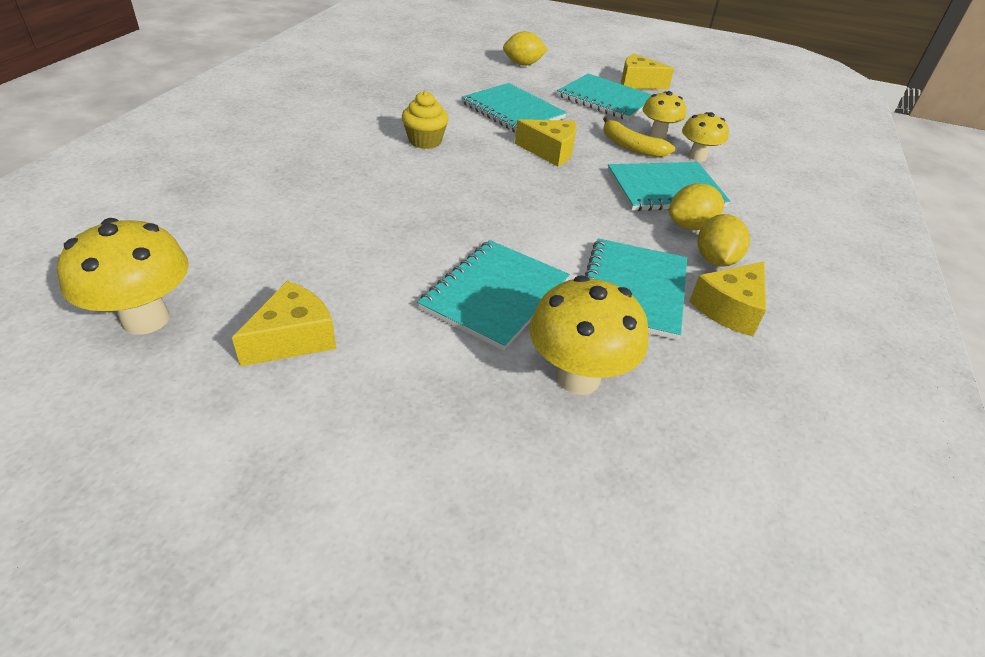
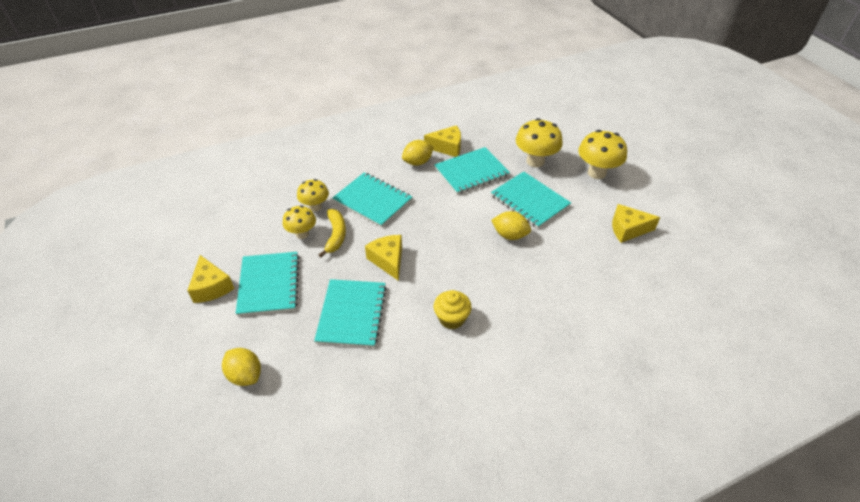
camera: 130 degrees left, 5 degrees up
yellow mushroom [57,218,189,335] -> yellow mushroom moved to [579,130,627,179]
turquoise notebook [417,240,570,351] -> turquoise notebook turned 60 degrees clockwise [491,171,571,228]
yellow lemon [669,183,724,230] -> yellow lemon moved to [491,211,531,240]

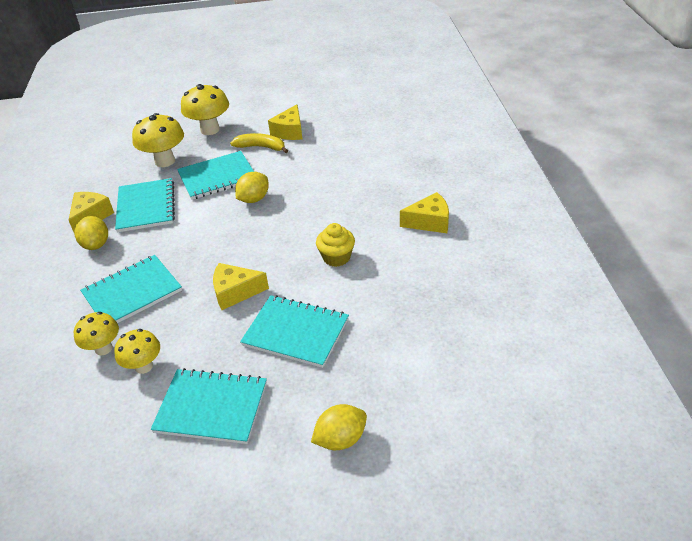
camera: 70 degrees left, 5 degrees down
yellow cheese [187,255,235,303] -> yellow cheese moved to [400,192,449,233]
yellow banana [319,209,346,257] -> yellow banana moved to [230,133,288,153]

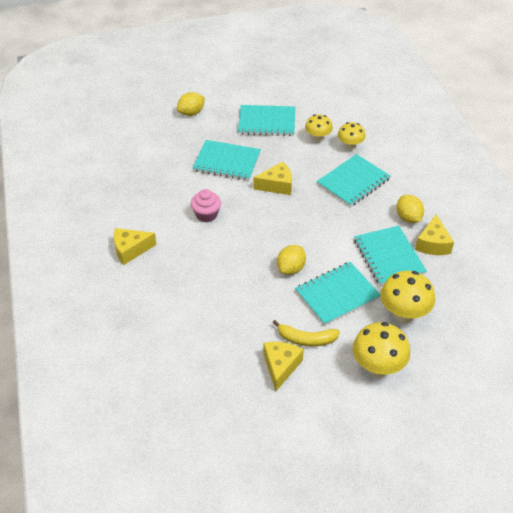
camera: 170 degrees right, 5 degrees up
yellow cupcake [316,223,355,267] -> pink cupcake [191,189,221,222]

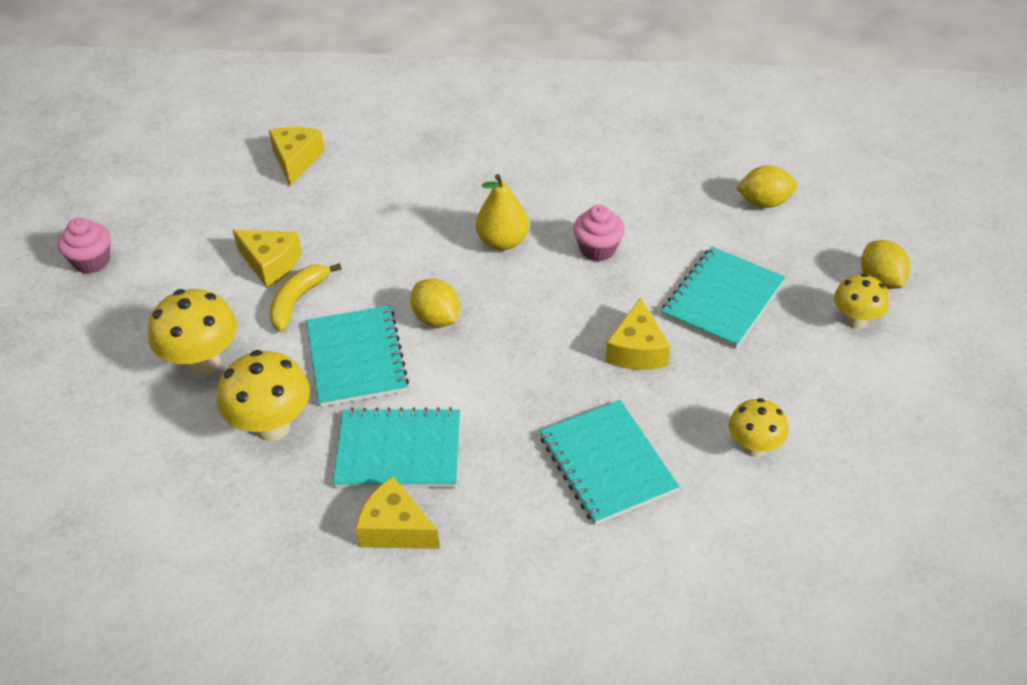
camera: 110 degrees right, 0 degrees up
yellow cheese [114,228,157,265] -> yellow cheese moved to [269,127,325,186]
turquoise notebook [238,105,295,136] -> none
yellow mushroom [338,122,366,151] -> yellow mushroom moved to [834,274,889,329]
yellow lemon [396,195,424,223] -> yellow lemon moved to [736,165,797,208]
none -> pink cupcake [58,217,110,274]
none -> yellow pear [476,174,529,250]

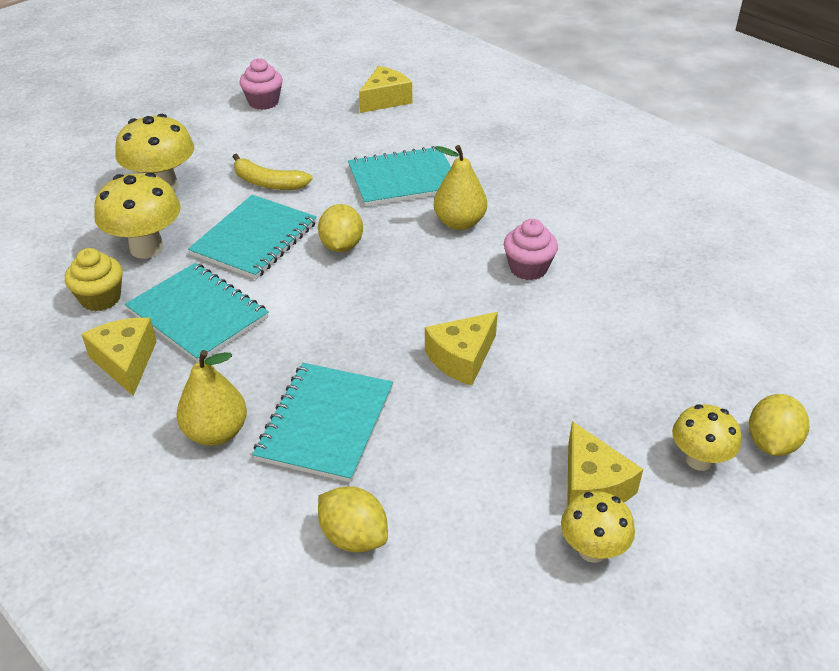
camera: 40 degrees right, 5 degrees down
pink cupcake [58,217,110,274] -> pink cupcake moved to [239,58,283,110]
yellow cheese [233,230,302,288] -> yellow cheese moved to [567,421,643,506]
yellow banana [269,263,342,332] -> yellow banana turned 135 degrees counterclockwise [233,153,313,190]
turquoise notebook [661,247,786,348] -> turquoise notebook moved to [348,146,451,207]
yellow mushroom [729,398,789,457] -> yellow mushroom moved to [561,491,635,563]
yellow lemon [736,165,797,208] -> yellow lemon moved to [318,486,388,553]
none -> yellow cupcake [65,248,123,311]
none -> yellow pear [176,350,247,446]

